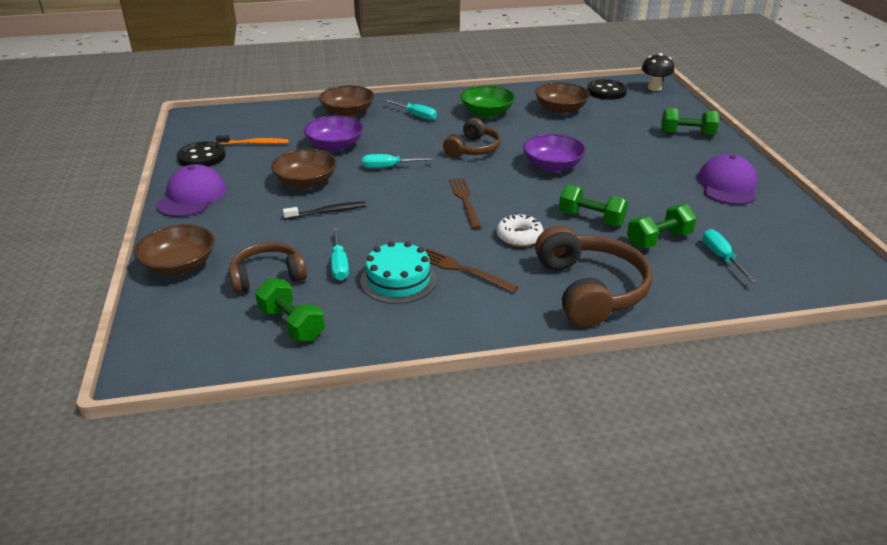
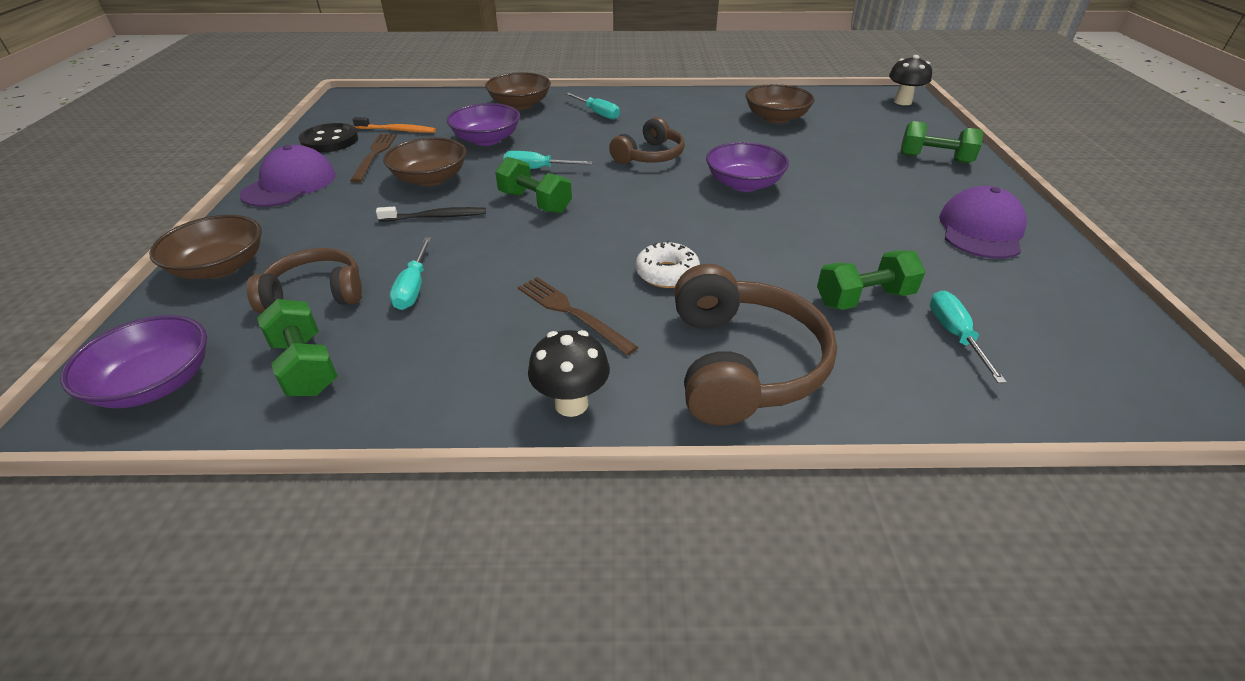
camera: 10 degrees right, 5 degrees up
turquoise cake [360,241,437,304] -> none
brown fork [449,178,481,229] -> brown fork moved to [350,134,397,183]
green bowl [460,85,515,118] -> none
green dumbbell [559,184,628,227] -> green dumbbell moved to [495,157,572,214]
black button [587,79,627,100] -> none
none -> purple bowl [61,315,207,408]
none -> black mushroom [528,330,610,417]

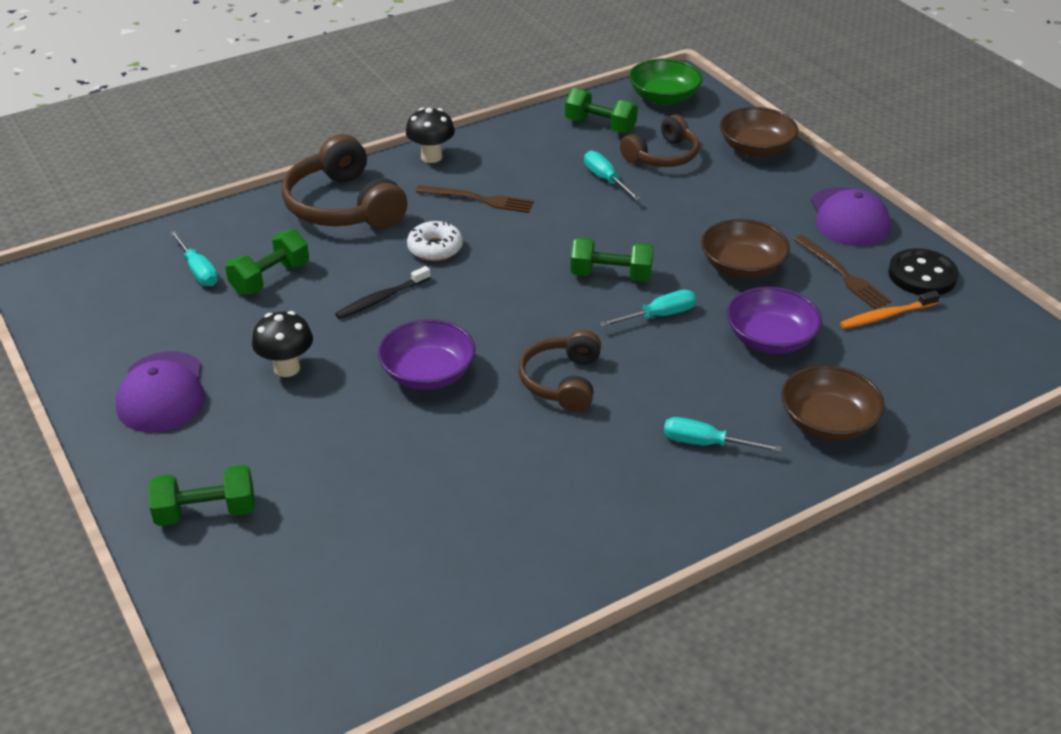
camera: 150 degrees right, 0 degrees up
purple bowl [61,315,207,408] -> green bowl [629,59,703,105]
black toothbrush [376,207,486,222] -> black toothbrush moved to [335,266,431,319]
brown bowl [746,84,815,124] -> none
black mushroom [889,55,932,105] -> black mushroom moved to [252,311,313,377]

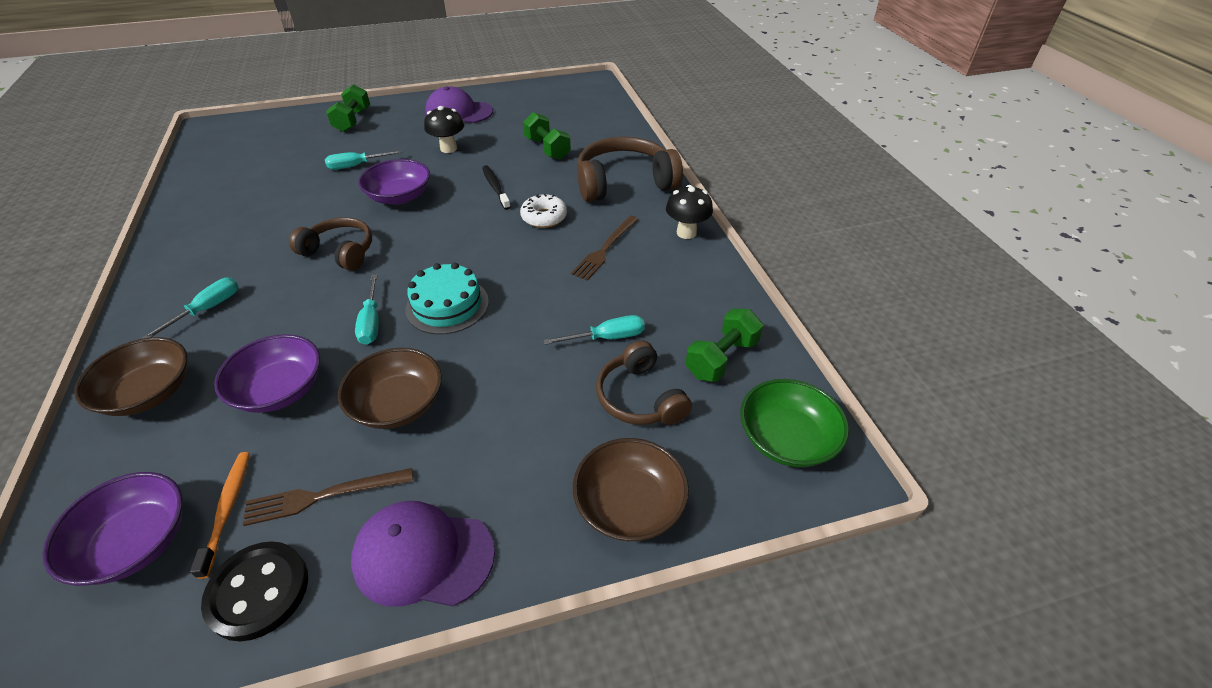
camera: 105 degrees right, 5 degrees up
turquoise screwdriver [170,231,218,286] -> turquoise screwdriver moved to [325,150,402,170]
green dumbbell [570,237,653,282] -> turquoise cake [406,263,489,334]
none -> purple bowl [42,472,183,586]

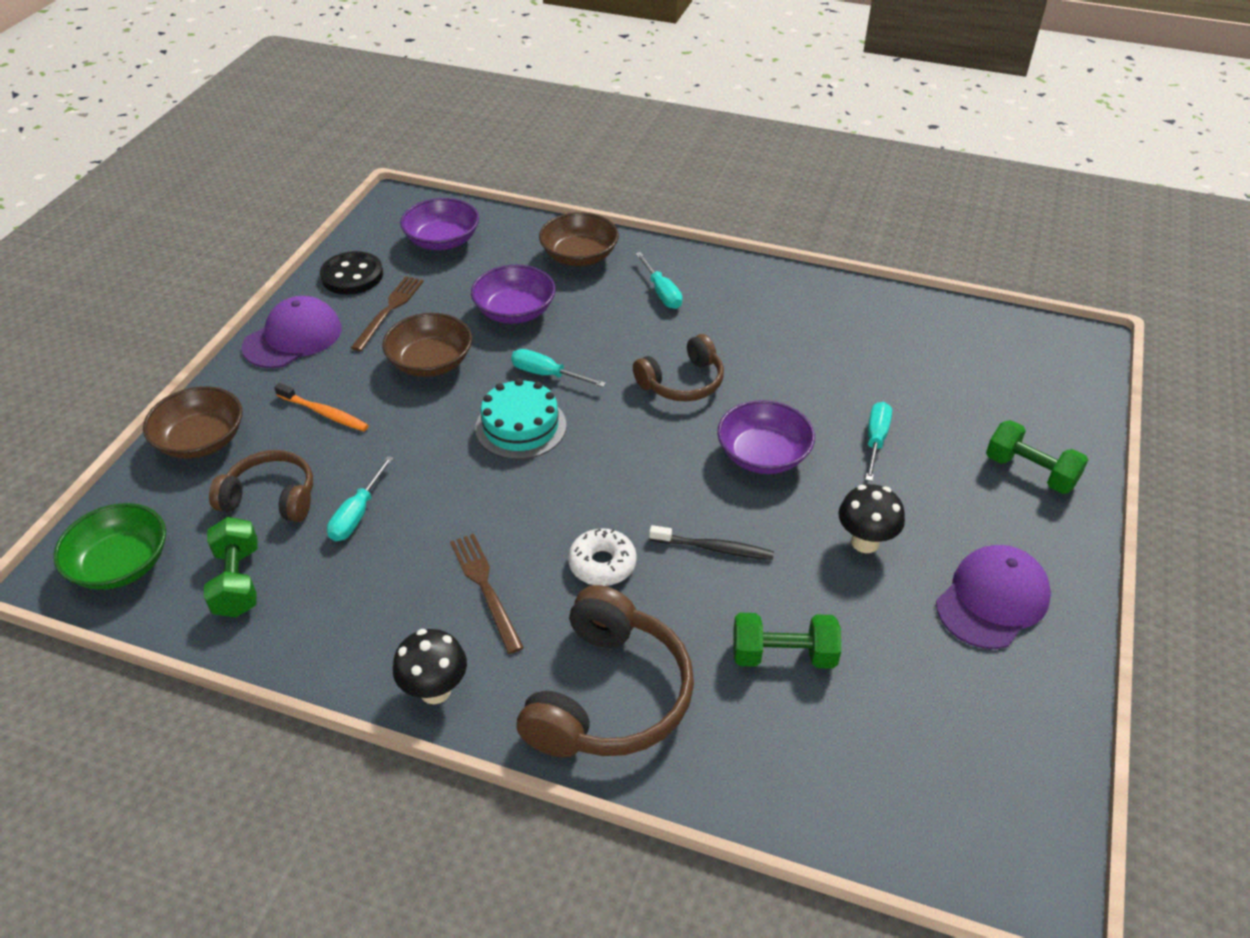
camera: 125 degrees right, 0 degrees up
orange toothbrush [190,452,250,579] -> orange toothbrush moved to [274,383,369,431]

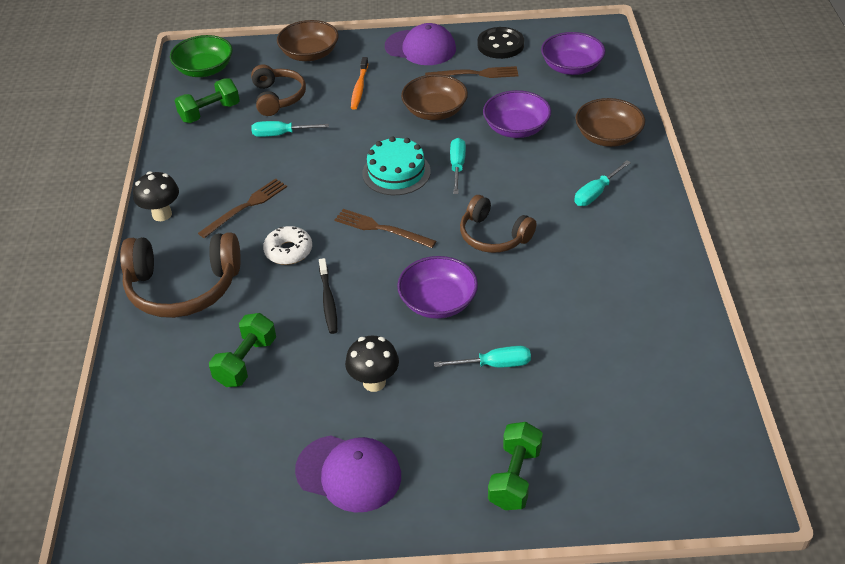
camera: 70 degrees right, 0 degrees up
green dumbbell [733,613,841,669] -> green dumbbell turned 45 degrees clockwise [209,313,276,387]
none -> brown fork [335,209,436,248]

